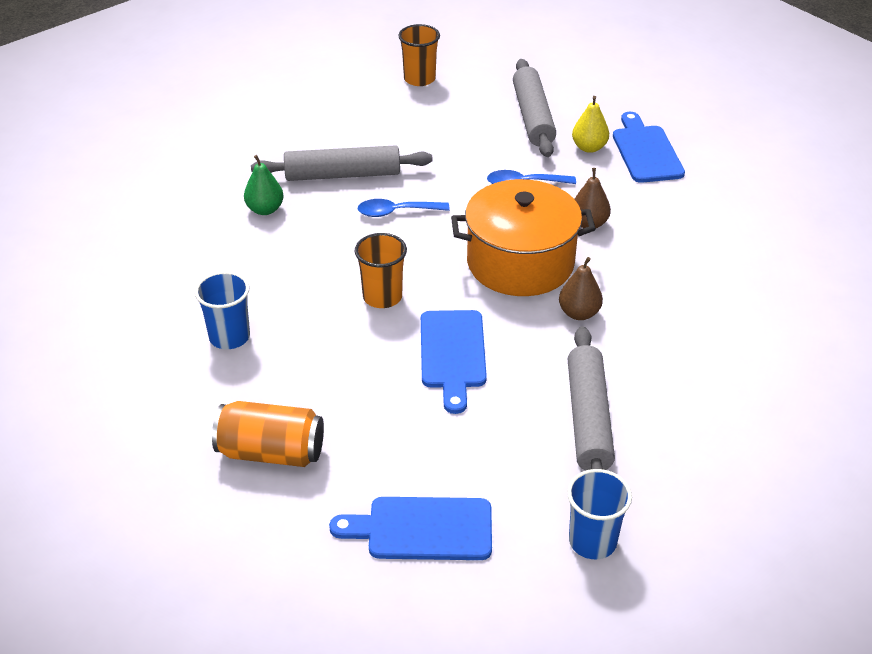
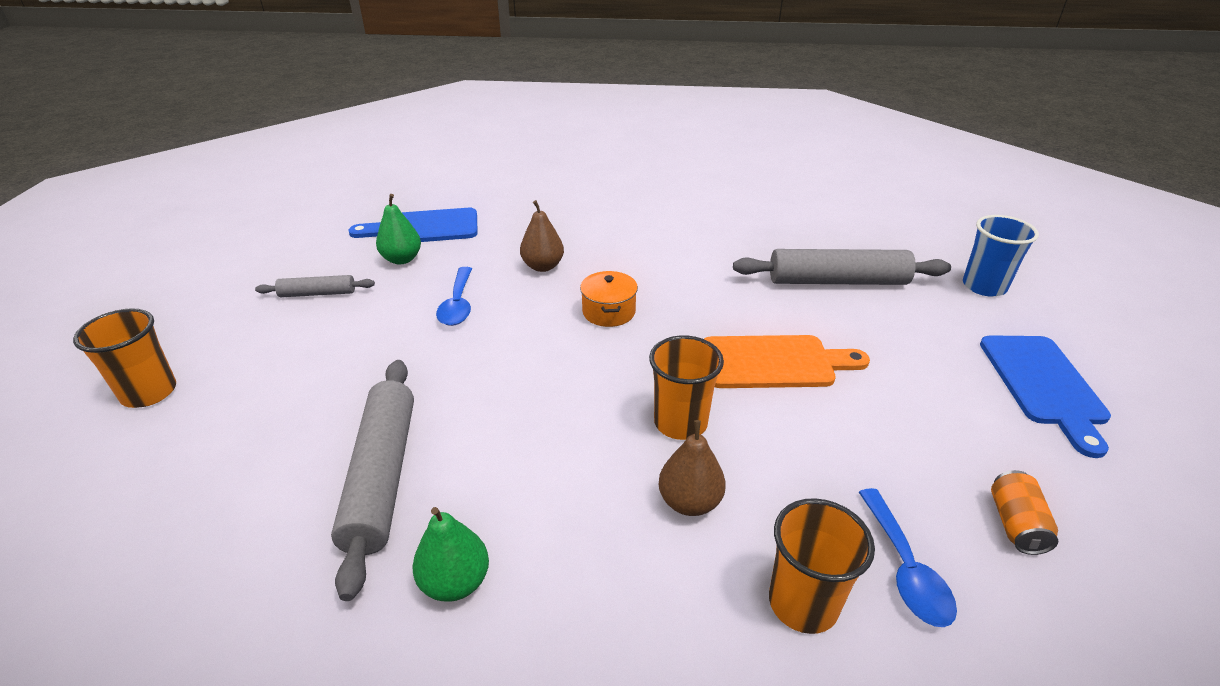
camera: 90 degrees left, 5 degrees down
blue cup [195,271,250,349] -> orange cup [769,498,875,634]
orange can [212,401,324,467] -> orange can [991,470,1058,555], size x0.54
blue spoon [358,199,450,217] -> blue spoon moved to [859,488,957,627]
blue cutting board [421,310,487,414] -> orange cutting board [704,335,870,388]
orange pot [451,179,596,296] -> orange pot [580,271,638,327], size x0.43
grey rolling pin [513,59,556,157] -> grey rolling pin [255,275,375,297], size x0.52
brown pear [559,257,603,320] -> brown pear moved to [658,420,726,516]
yellow pear [572,96,609,153] -> green pear [376,194,421,264]

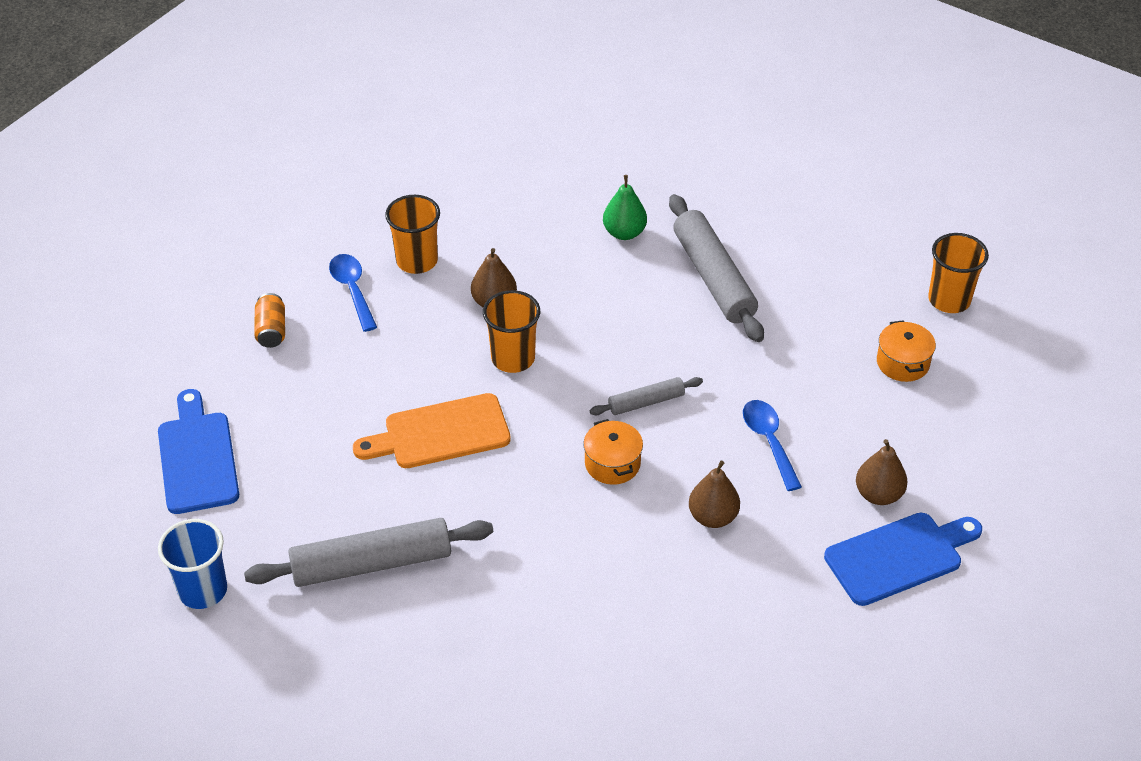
camera: 165 degrees right, 10 degrees up
grey rolling pin [255,275,375,297] -> grey rolling pin moved to [590,377,703,415]
green pear [376,194,421,264] -> brown pear [856,439,908,505]
none -> orange pot [877,320,936,382]

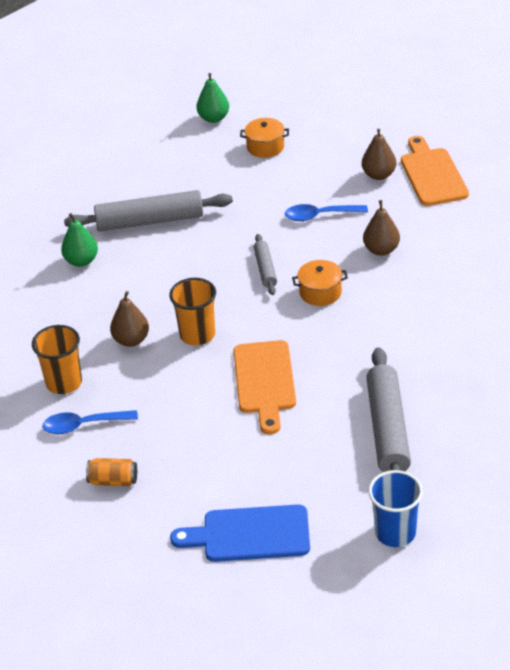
camera: 75 degrees left, 5 degrees down
blue cutting board [824,513,982,606] -> orange cutting board [401,136,469,206]
orange cup [928,233,989,313] -> green pear [197,73,229,123]

